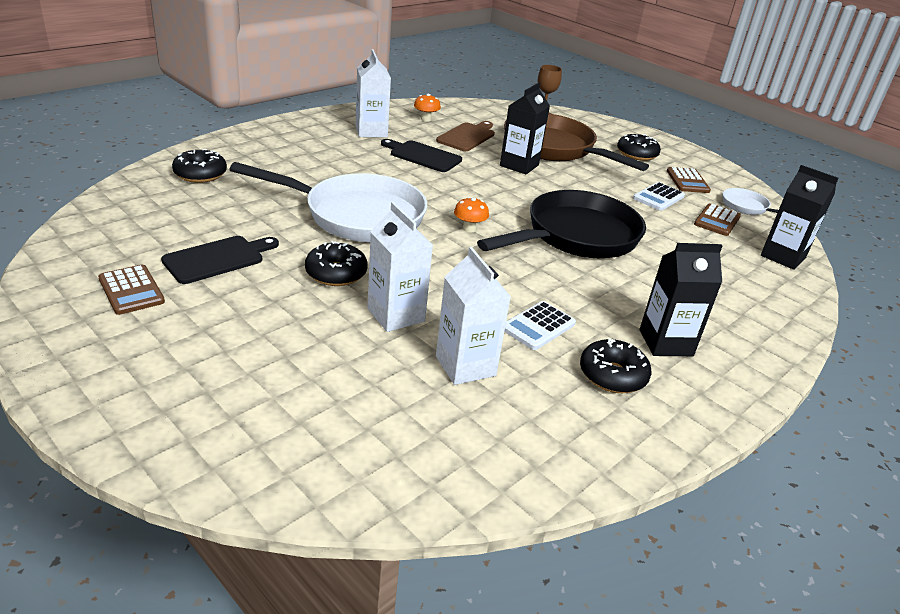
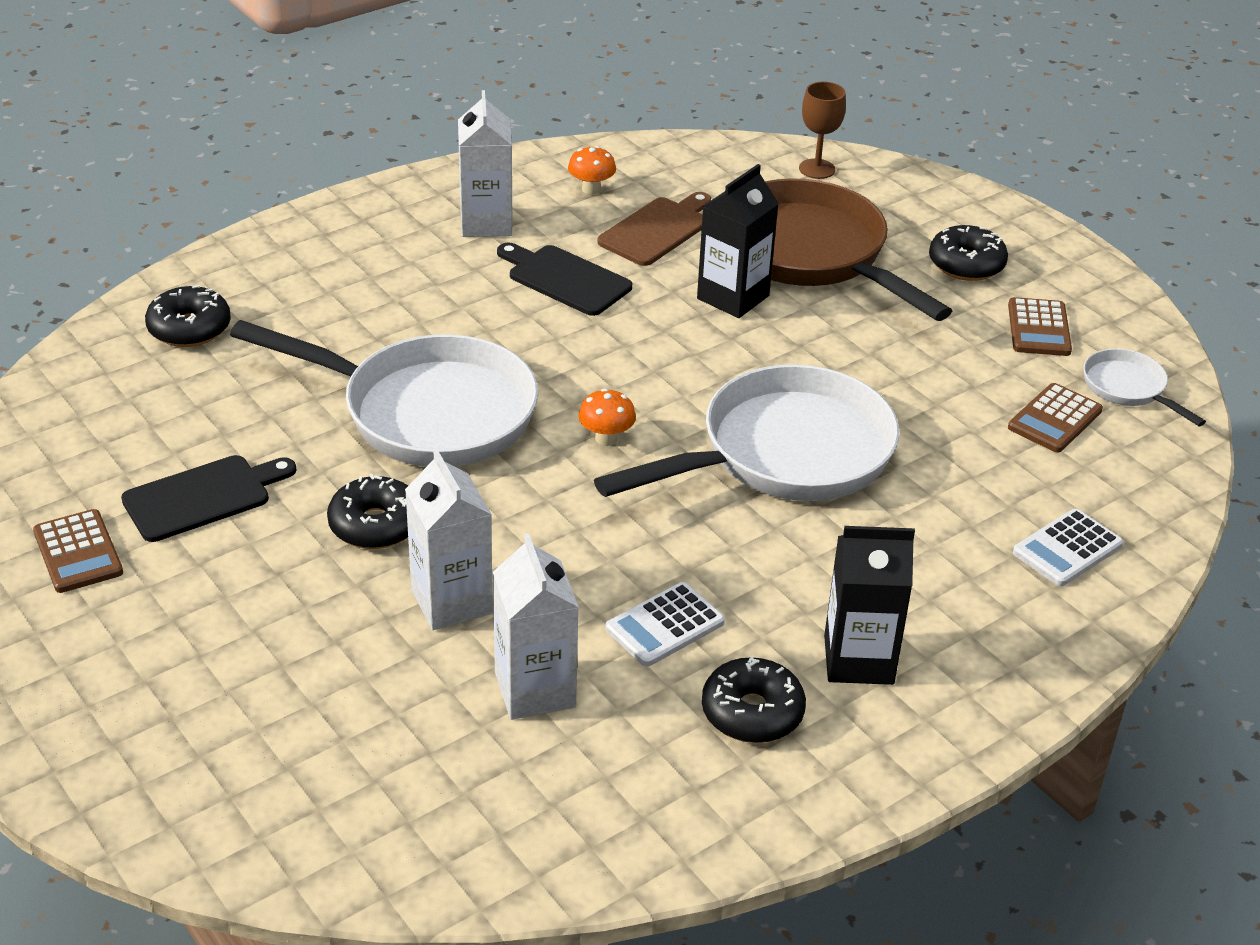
camera: 10 degrees right, 5 degrees up
black pan [477,190,646,258] -> white pan [594,364,899,501]
white calculator [633,182,685,211] -> white calculator moved to [1013,509,1123,586]
black carton [761,165,839,270] -> none

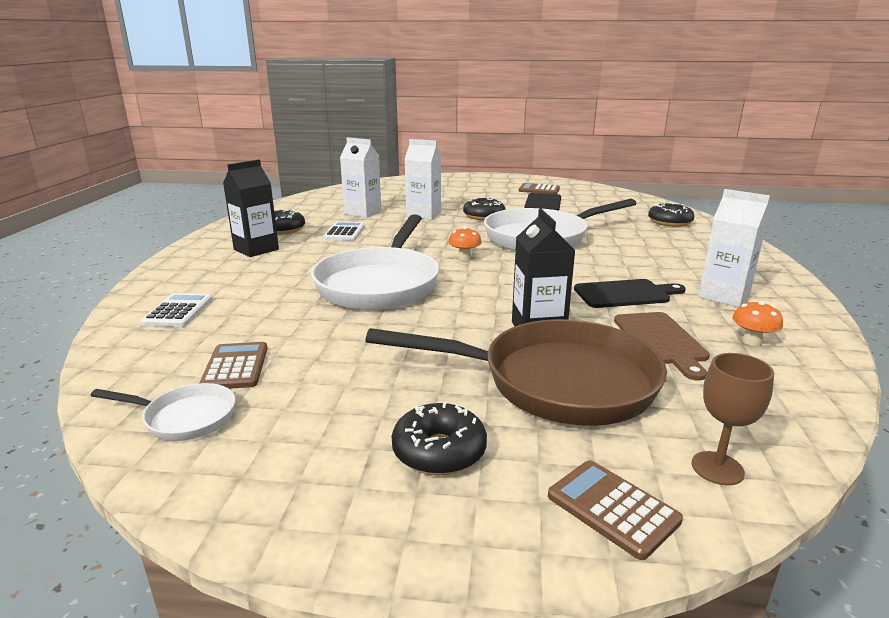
camera: 135 degrees right, 15 degrees down
brown calculator [1008,297,1072,356] -> brown calculator moved to [548,460,683,560]

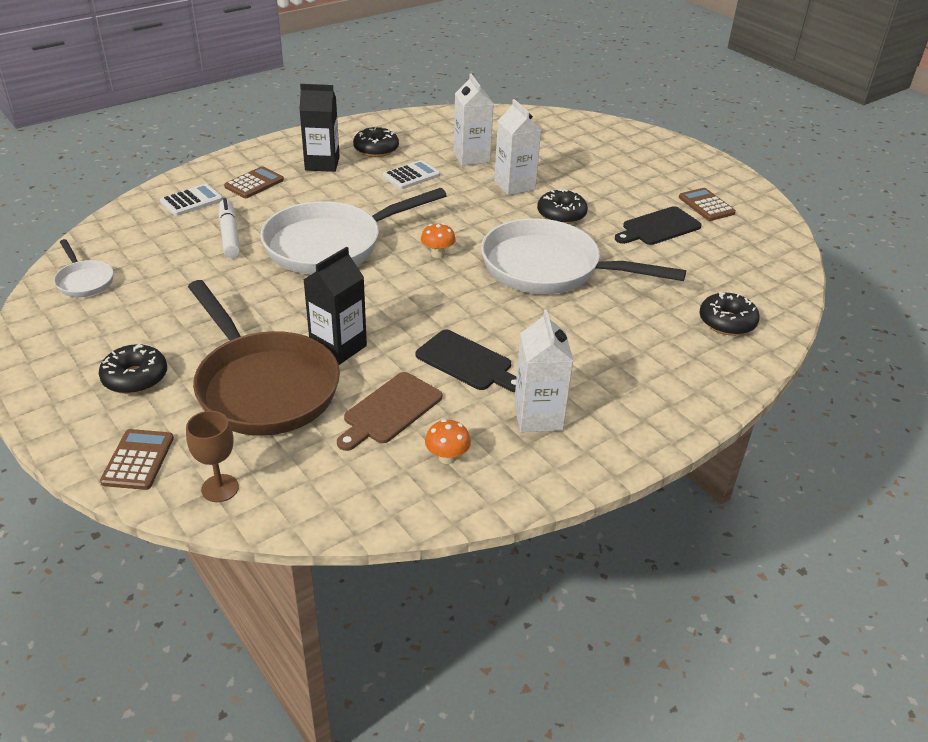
camera: 45 degrees right, 15 degrees up
brown calculator [199,342,268,389] -> brown calculator moved to [224,166,284,198]
none -> white marker [219,198,240,258]

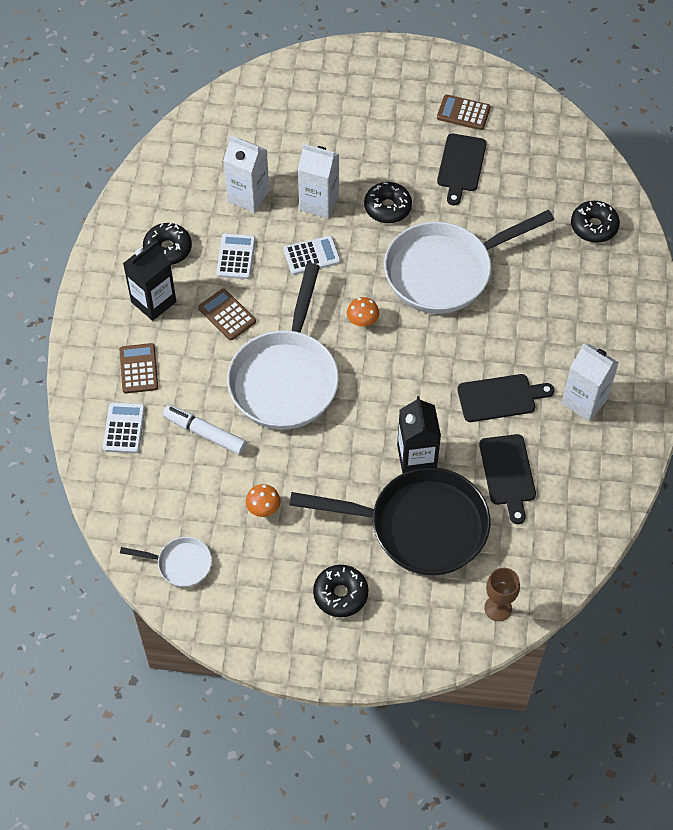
camera: 45 degrees left, 20 degrees up
brown calculator [100,429,174,490] -> brown calculator moved to [198,289,256,340]
brown pan [188,280,340,436] -> black pan [290,467,490,576]
brown cutting board [337,372,442,451] -> black cutting board [479,434,536,524]
orange mushroom [425,419,471,464] -> orange mushroom moved to [246,484,280,517]
none -> white calculator [283,236,341,275]

